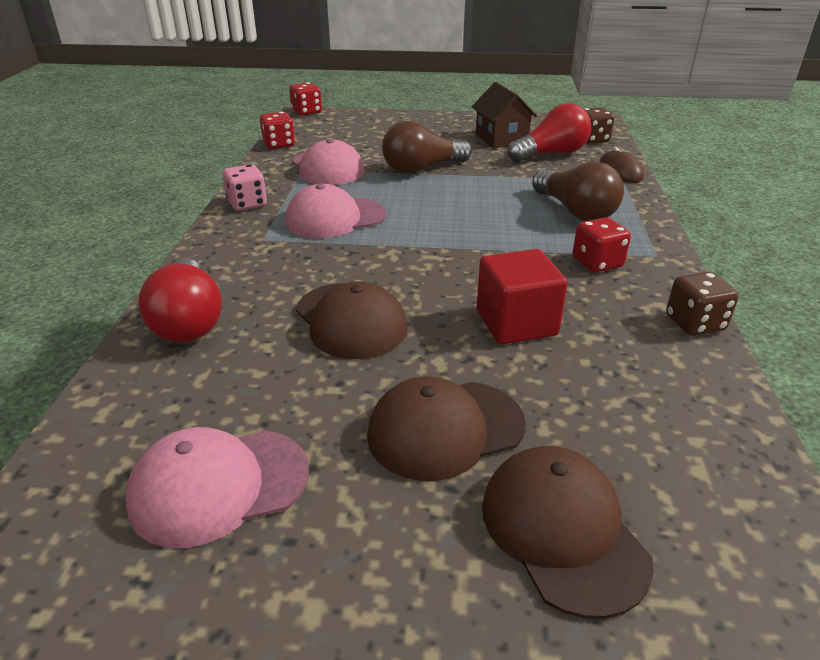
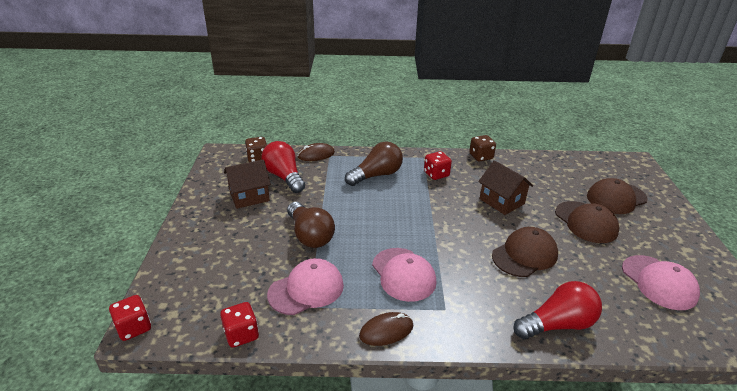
camera: 95 degrees left, 0 degrees up
pink dice [223,164,267,211] -> brown mouse [359,312,413,346]
red cube [477,249,568,345] -> brown house [478,160,533,215]

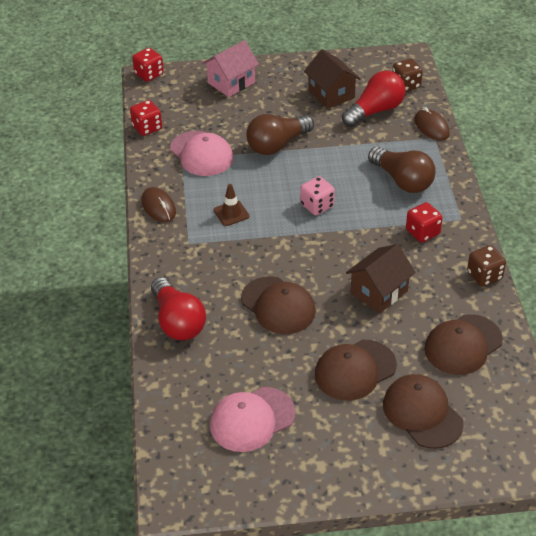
camera: 85 degrees right, 10 degrees up
pink cap [372,248,436,302] -> brown traffic cone [214,184,249,226]
none -> pink house [202,40,259,97]
none -> pink dice [300,176,335,215]
none -> brown cap [424,314,503,375]

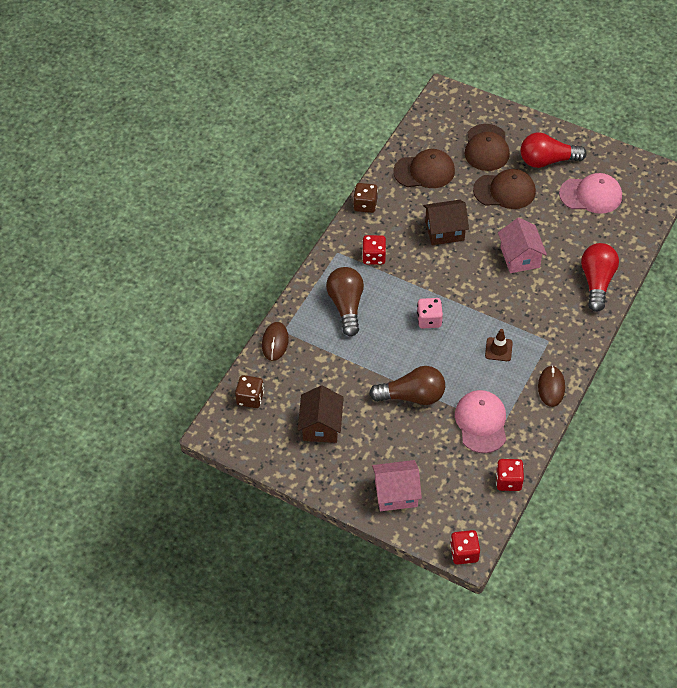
camera: 145 degrees left, 10 degrees up
brown cap [241,276,316,334] -> pink house [498,218,547,273]
red light bulb [342,71,406,127] -> red light bulb moved to [520,133,587,168]

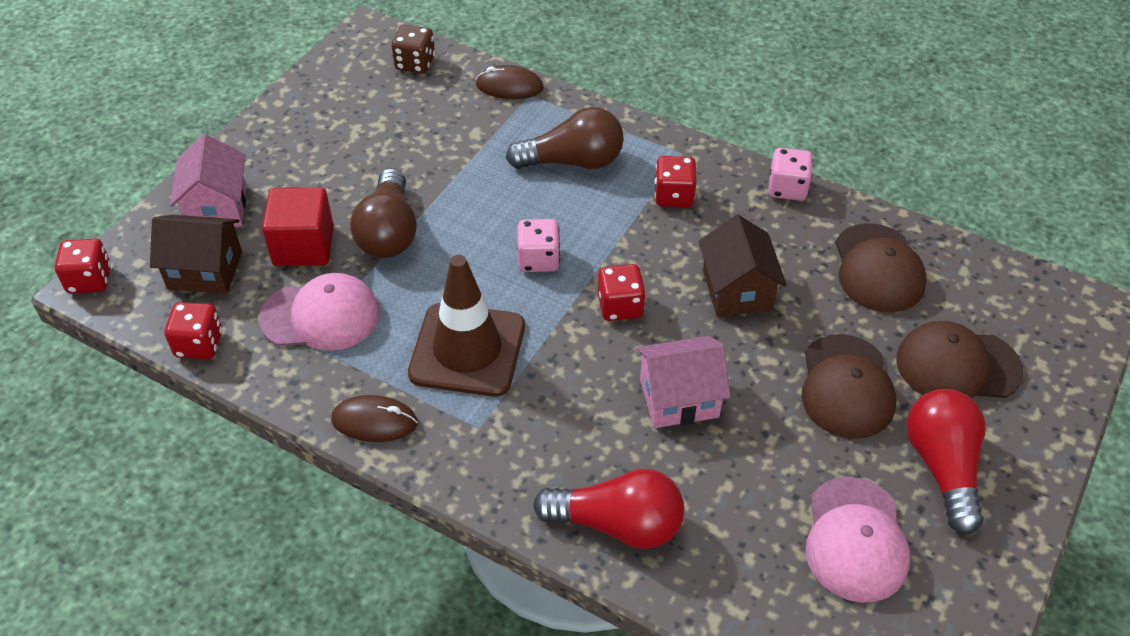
camera: 90 degrees right, 5 degrees down
brown house [298,385,344,443] -> brown house moved to [150,215,242,294]
brown dice [353,183,378,213] -> pink dice [768,148,813,201]
brown traffic cone [485,329,513,361] -> brown traffic cone [408,255,525,397], size x2.18
none -> red cube [262,187,334,266]
none -> red dice [598,264,646,321]

